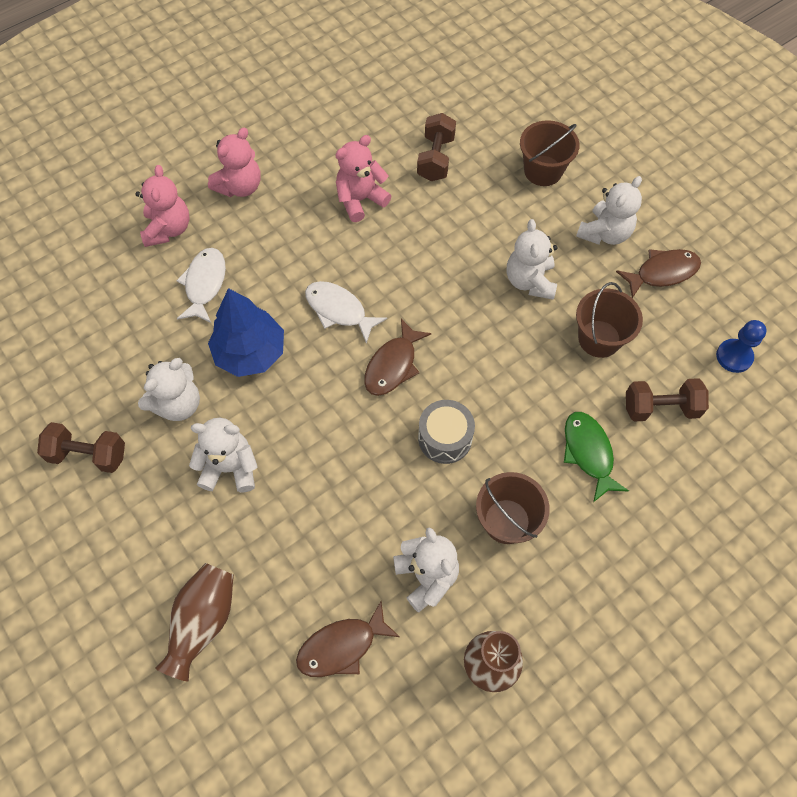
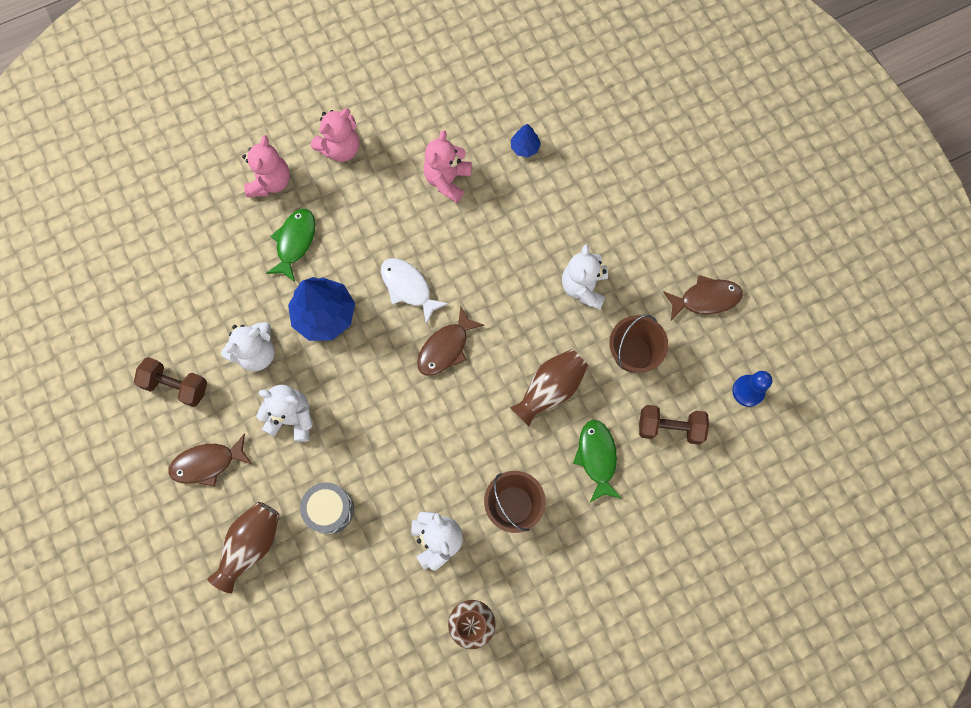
camera: 10 degrees right, 10 degrees up
white fish [176,248,226,323] -> green fish [266,209,315,282]
brown fish [296,601,400,677] -> brown fish moved to [168,434,253,487]
pink teddy bear [335,135,391,222] -> pink teddy bear turned 45 degrees counterclockwise [423,130,472,203]
brown dumbbell [417,113,456,181] -> blue tree [511,124,541,157]
grey drum [418,400,475,464] -> grey drum moved to [300,482,354,534]
brown bucket [520,120,580,186] -> none
white teddy bear [576,176,642,245] -> none
none -> brown vase [510,349,588,427]

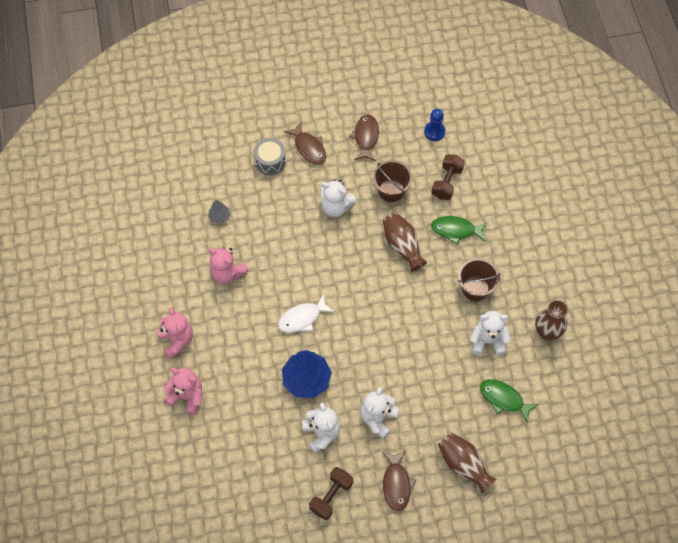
camera: 75 degrees left, 10 degrees down
green fish [266,209,315,282] -> green fish moved to [480,379,538,423]
grey drum [300,482,354,534] -> grey drum moved to [254,138,286,175]
brown fish [417,307,484,376] -> brown fish moved to [284,122,326,165]
blue tree [511,124,541,157] -> grey tree [208,200,230,224]

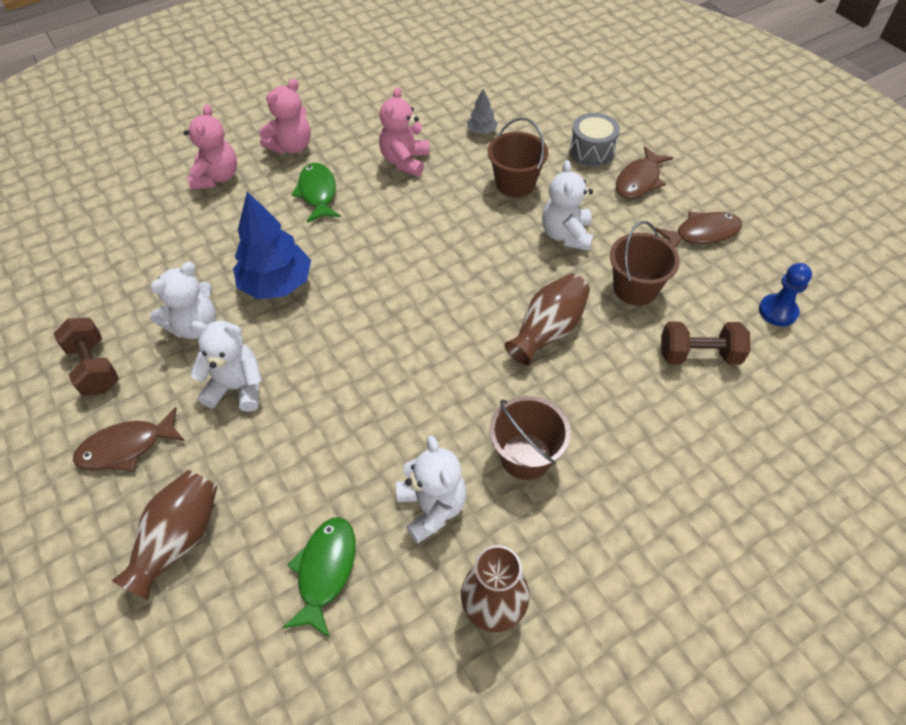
camera: 70 degrees right, 10 degrees down
white fish [278,294,335,333] -> none
brown dumbbell [309,467,353,520] -> brown dumbbell turned 45 degrees clockwise [54,318,119,396]
green fish [431,216,487,245] -> green fish moved to [292,163,341,223]
none -> brown bucket [488,118,548,197]

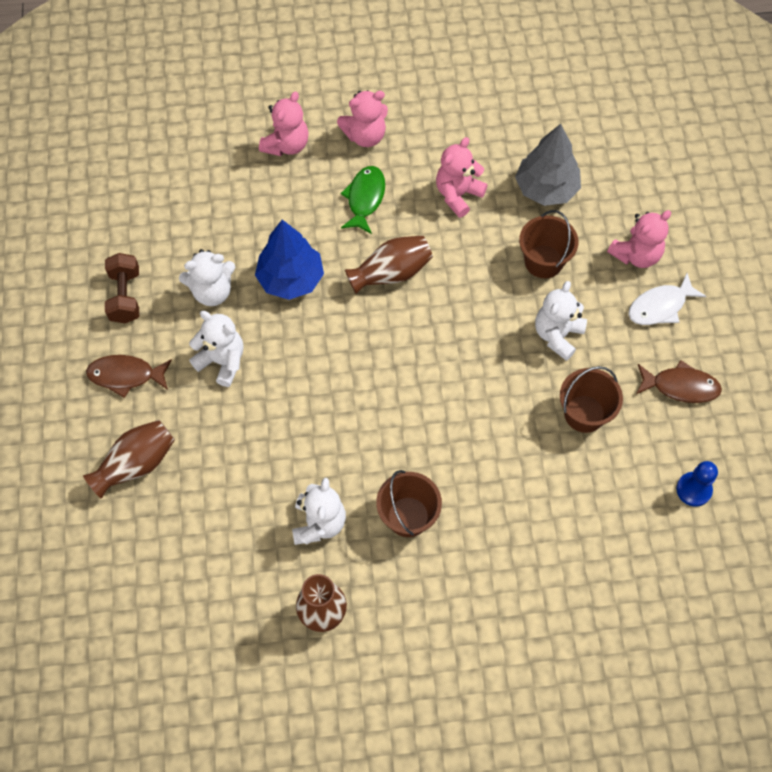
camera: 25 degrees right, 10 degrees up
green fish [282,517,356,638] -> none
grey tree [467,89,498,134] -> grey tree [515,124,581,206], size x2.08
brown vase [504,273,590,366] -> brown vase moved to [345,235,433,294]
grey drum [569,113,620,167] -> pink teddy bear [607,210,671,268]
brown fish [616,146,673,199] -> white fish [628,273,706,325]
brown dumbbell [661,322,750,365] -> none

